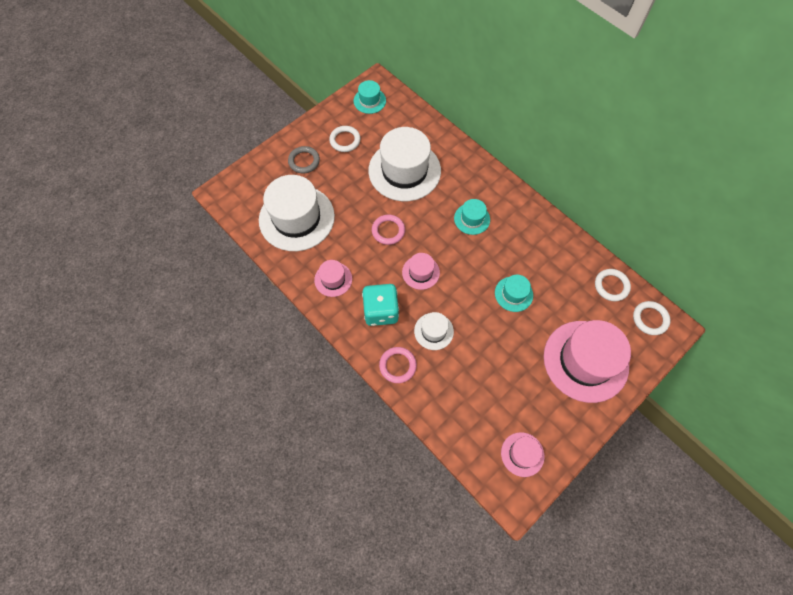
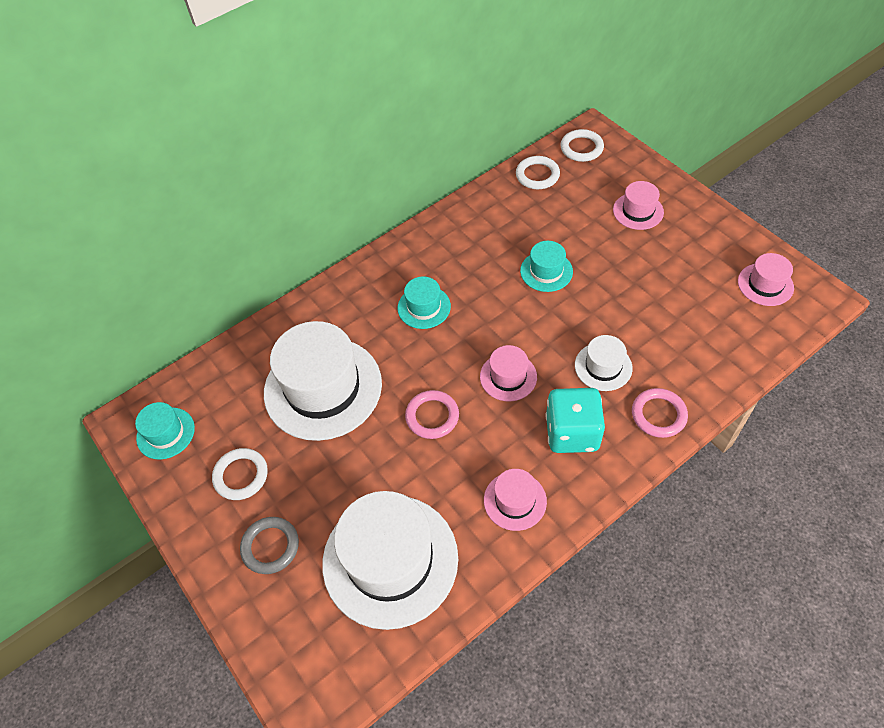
camera: 80 degrees left, 10 degrees down
pink hat [544,320,631,403] -> pink hat [613,181,664,230], size x0.48

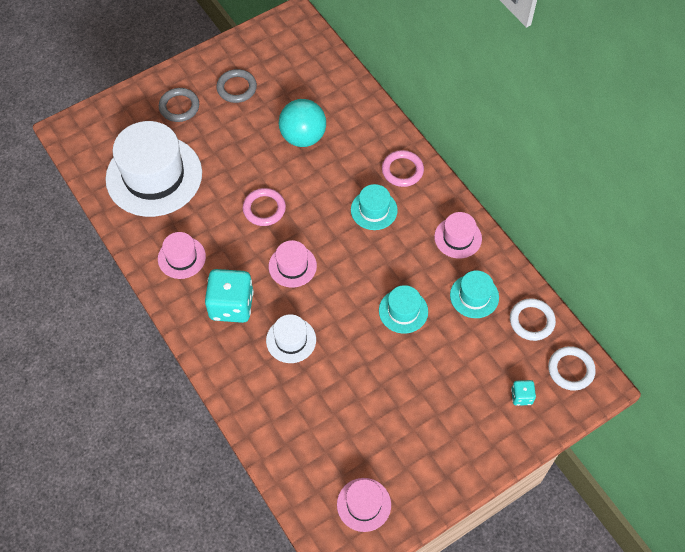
camera: 90 degrees right, 5 degrees up
turquoise hat [135,402,195,460] -> turquoise hat moved to [450,270,499,318]
white ring [212,448,268,500] -> grey ring [216,69,257,103]
white hat [264,321,382,441] -> turquoise ball [279,99,326,147]
pink hat [613,181,664,230] -> pink hat moved to [434,212,482,259]
pink ring [632,388,688,438] -> pink ring moved to [382,150,424,187]
none -> turquoise dice [511,380,536,406]

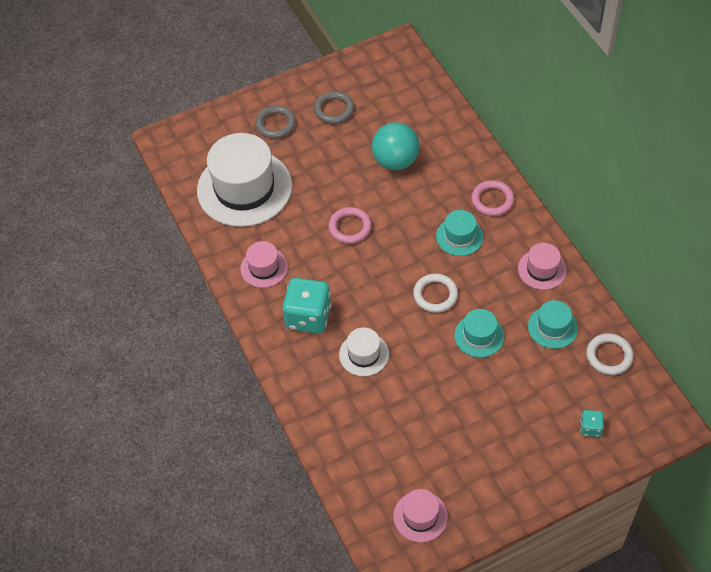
camera: 10 degrees right, 5 degrees down
pink hat [269,240,317,288] -> none
white ring [548,346,596,391] -> white ring moved to [413,273,458,313]

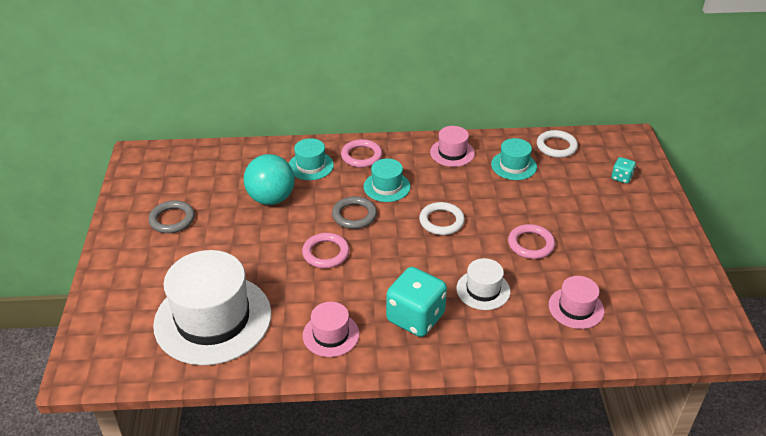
camera: 70 degrees left, 15 degrees down
grey ring [255,106,296,139] -> grey ring moved to [332,196,377,229]
pink hat [393,489,448,542] -> pink hat moved to [549,276,604,329]
turquoise hat [454,309,504,358] -> turquoise hat moved to [289,138,334,180]
none -> pink ring [508,224,555,259]

